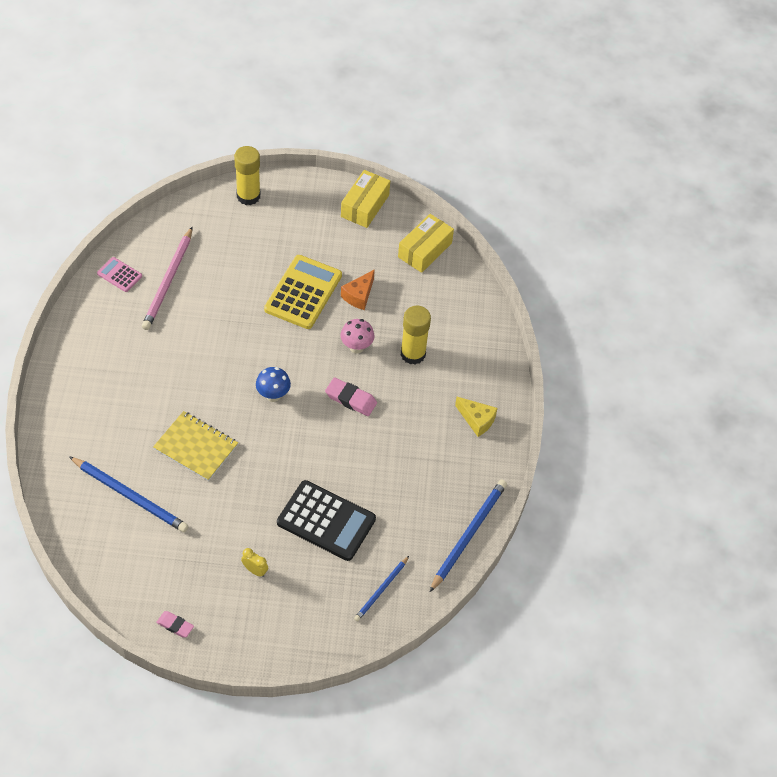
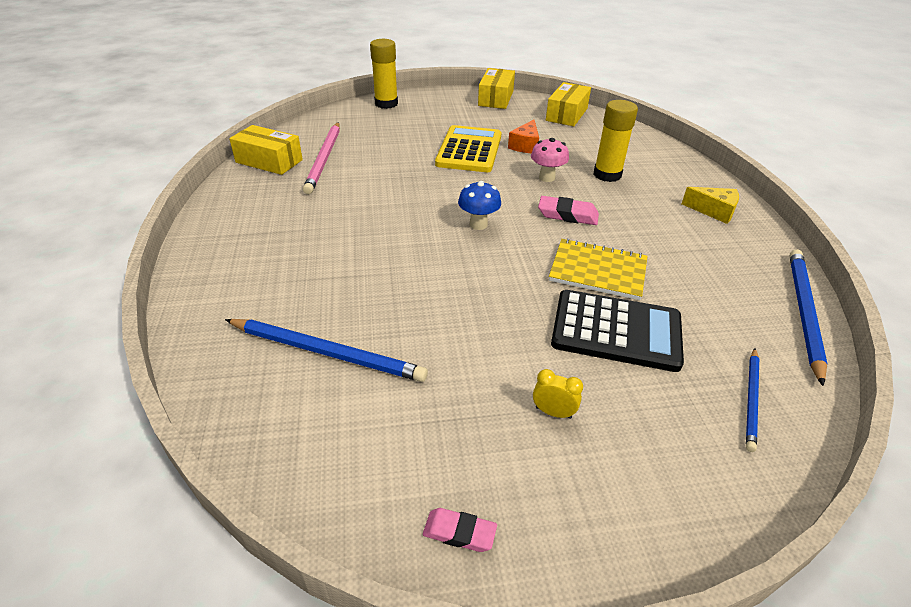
camera: 10 degrees left, 15 degrees down
pink calculator [97,257,142,292] -> yellow box [229,125,303,175]
yellow notebook [153,411,238,481] -> yellow notebook moved to [549,238,648,300]

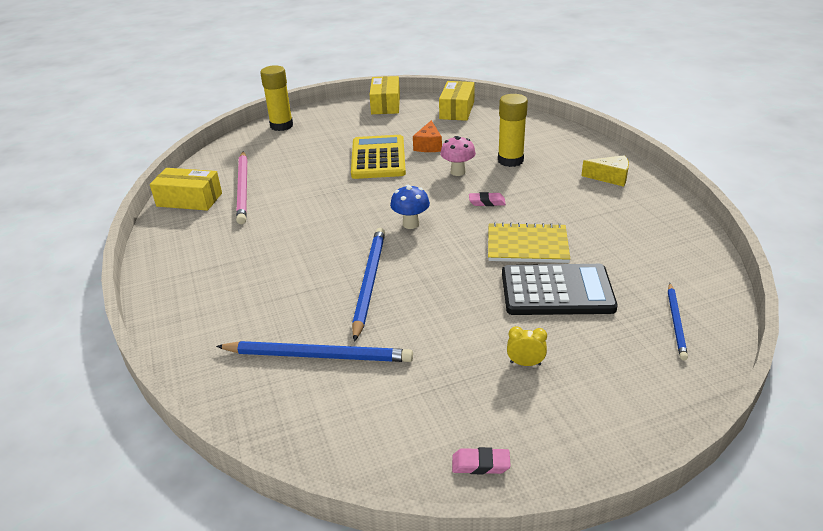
camera: 10 degrees left, 5 degrees down
pink eraser [538,196,599,225] -> pink eraser [469,192,506,206], size x0.66
blue pencil [790,249,828,386] -> blue pencil moved to [352,228,385,342]

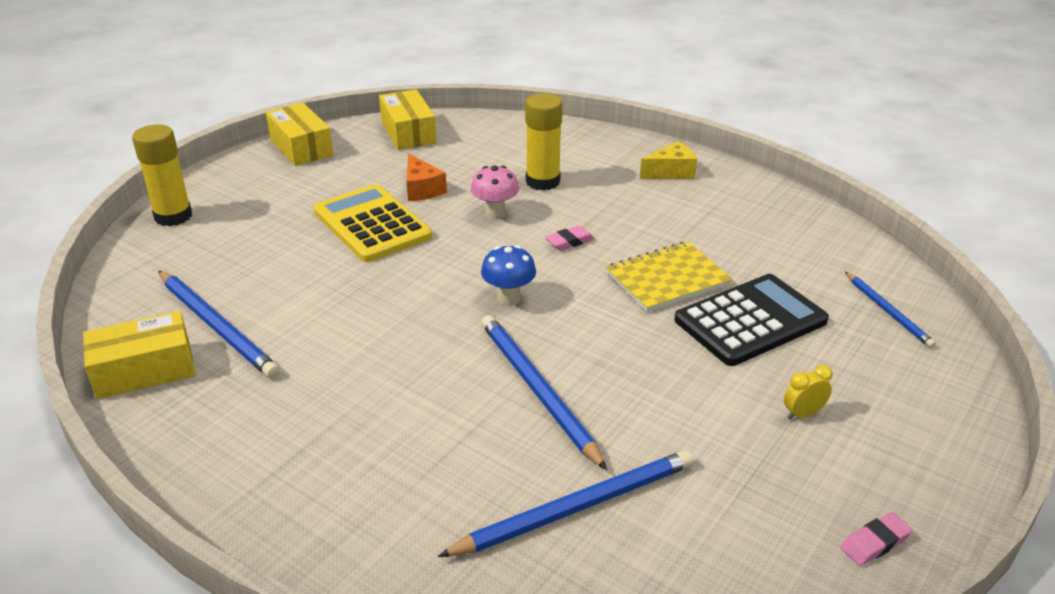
camera: 35 degrees left, 0 degrees up
pink pencil [236,151,247,224] -> blue pencil [159,271,280,378]

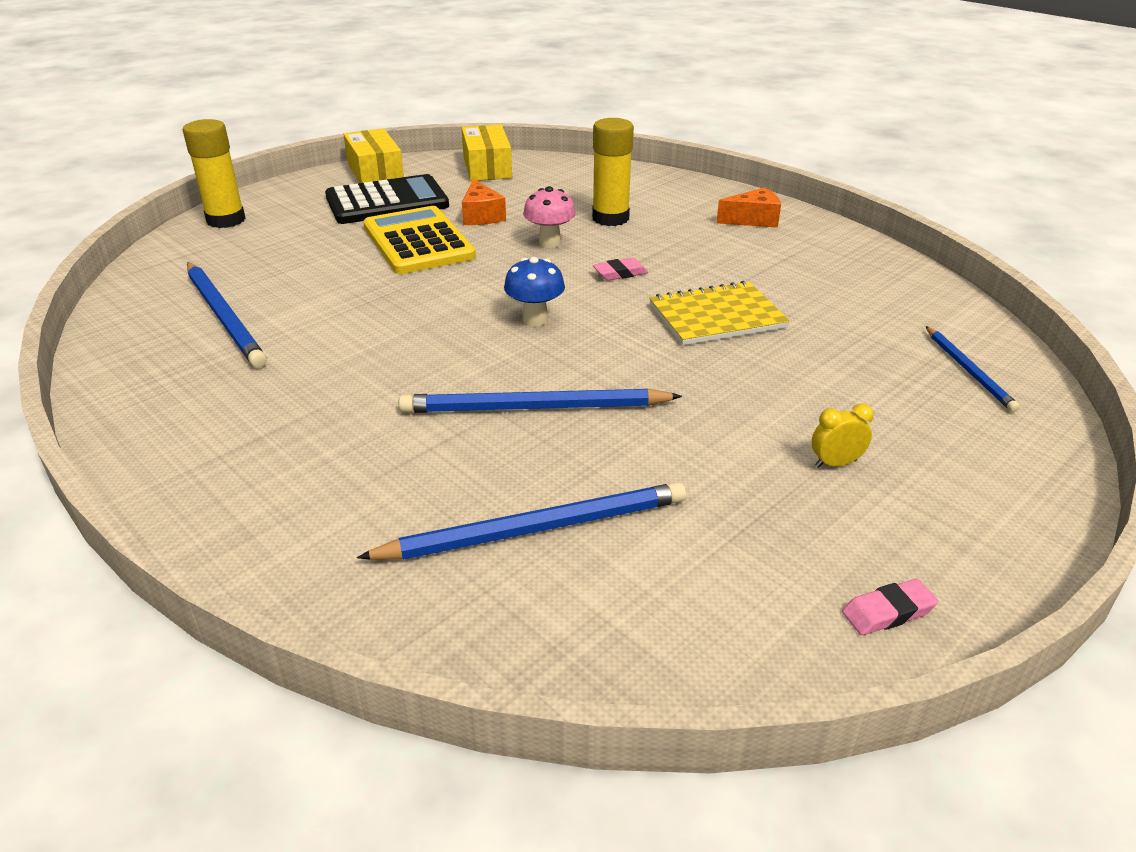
camera: 10 degrees right, 0 degrees up
yellow box [83,311,195,399] -> none
blue pencil [481,315,607,470] -> blue pencil turned 75 degrees counterclockwise [399,388,682,413]
yellow cheese [640,141,697,179] -> orange cheese [717,187,781,228]
black calculator [674,274,829,366] -> black calculator moved to [325,174,449,224]

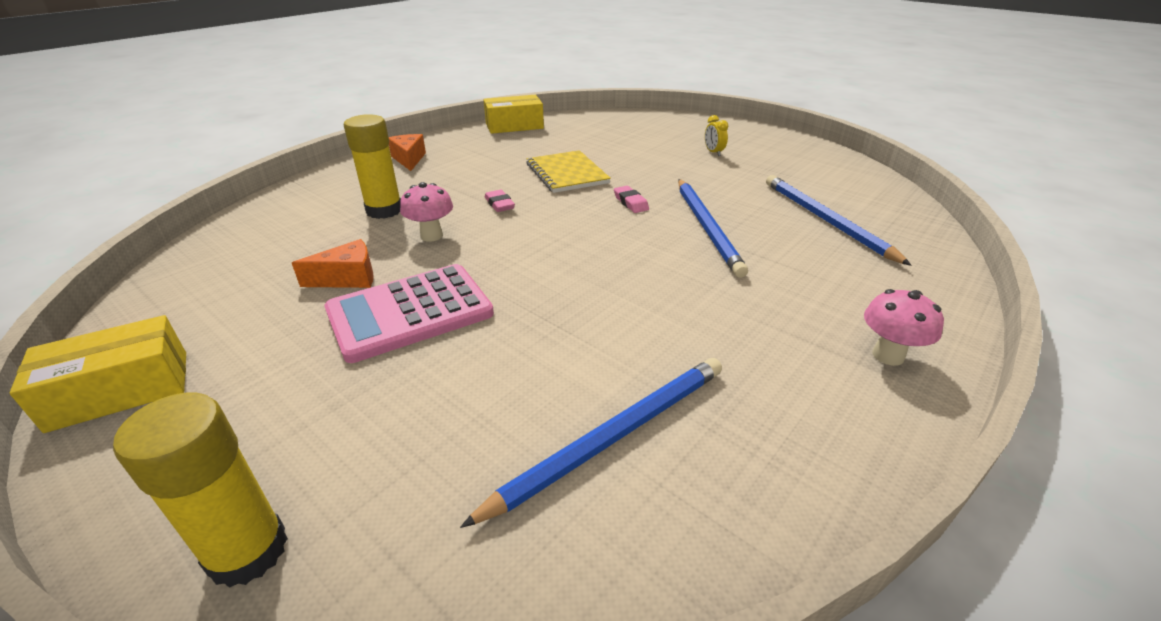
camera: 95 degrees left, 0 degrees up
black calculator [325,174,449,224] -> none
yellow calculator [363,206,476,274] -> pink calculator [324,264,494,363]
yellow box [462,125,512,181] -> yellow box moved to [483,95,544,134]
blue mushroom [504,257,565,326] -> none
pink eraser [842,579,938,635] -> pink eraser moved to [614,186,649,213]
blue pencil [926,326,1020,412] -> none
none -> pink mushroom [864,289,944,366]

